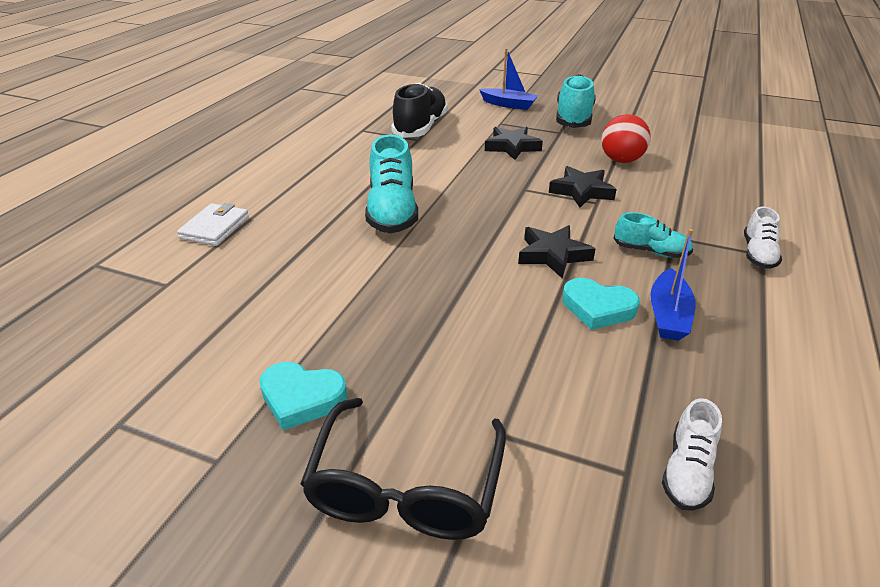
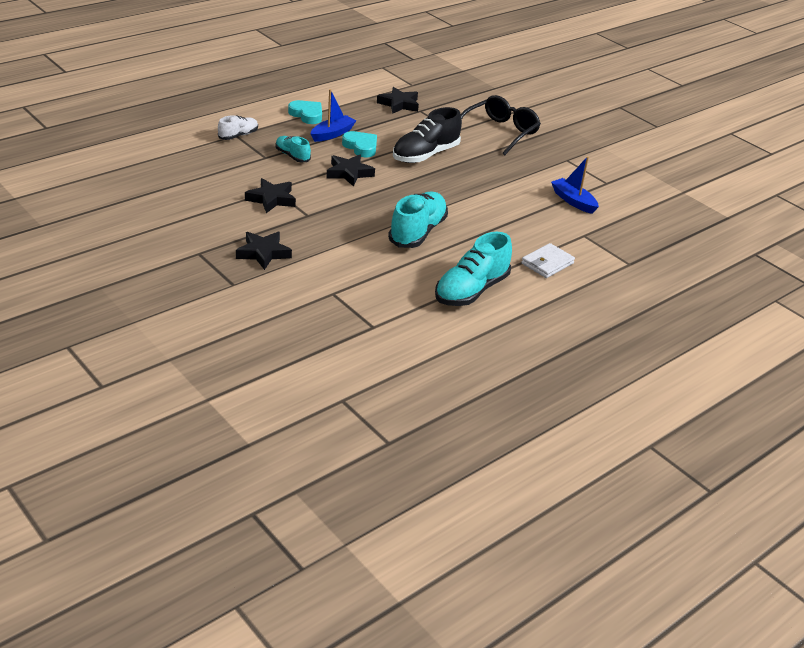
camera: 155 degrees left, 0 degrees up
turquoise heart [259,362,348,430] -> turquoise heart moved to [288,100,322,124]
black shoe [391,83,448,138] -> black shoe moved to [393,107,462,163]
blue boat [479,48,538,110] -> blue boat moved to [551,156,599,214]
turquoise shoe [556,74,596,128] -> turquoise shoe moved to [435,232,512,306]
red ball [601,114,650,163] -> none
white shoe [662,398,722,511] -> black star [377,87,419,114]

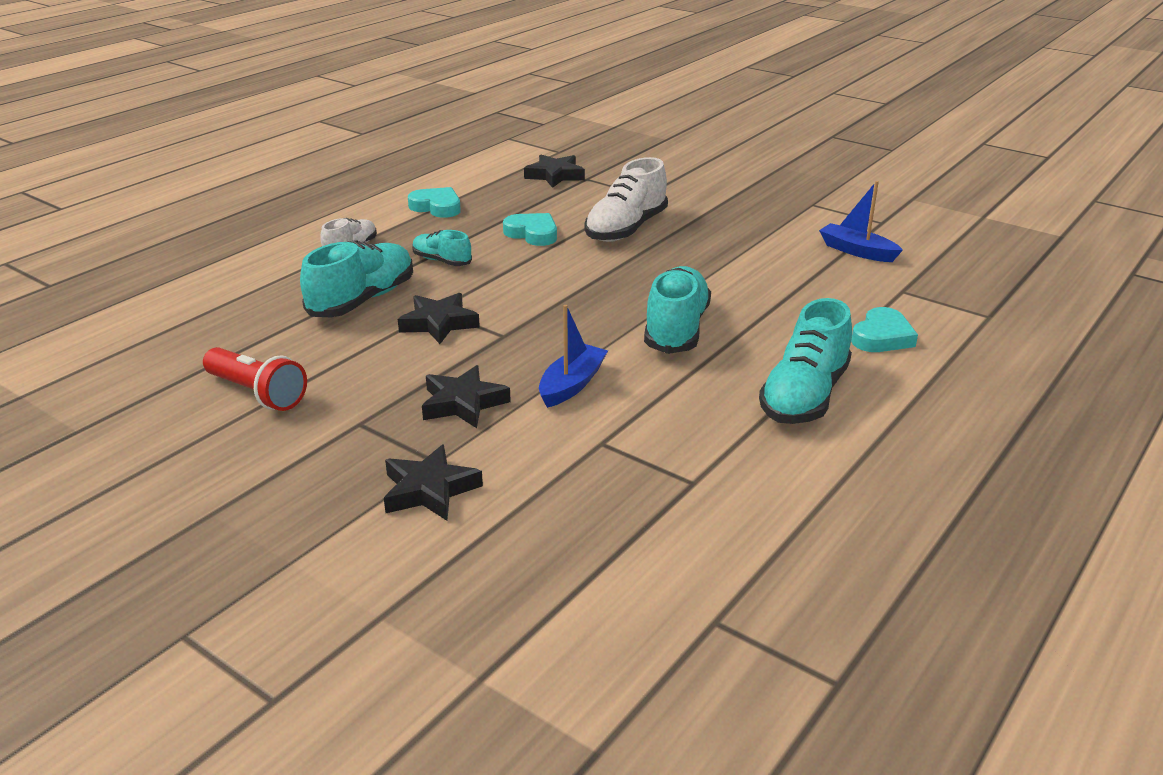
camera: 10 degrees left, 5 degrees down
blue boat [311,89,356,142] -> blue boat moved to [539,305,608,408]
black star [326,155,375,186] -> black star moved to [384,444,483,521]
black shoe [393,107,462,163] -> white shoe [585,157,668,242]
black glasses [461,95,541,155] -> none
white wallet [521,243,575,278] -> turquoise heart [851,307,918,352]
none -> red flashlight [203,347,307,411]
none -> turquoise shoe [300,241,413,317]

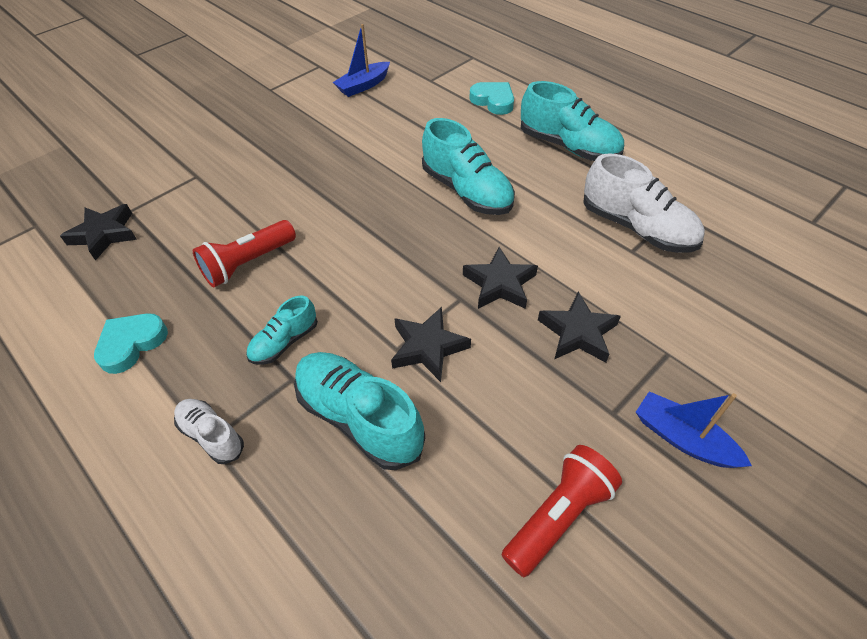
camera: 80 degrees left, 20 degrees up
black star [384,444,483,521] -> black star moved to [463,247,538,309]
turquoise heart [503,213,557,246] -> red flashlight [193,220,296,287]
blue boat [539,305,608,408] -> blue boat moved to [636,391,752,468]
white shoe [585,157,668,242] -> white shoe moved to [583,153,705,253]
turquoise shoe [644,266,711,354] -> turquoise shoe turned 150 degrees counterclockwise [422,118,515,215]

